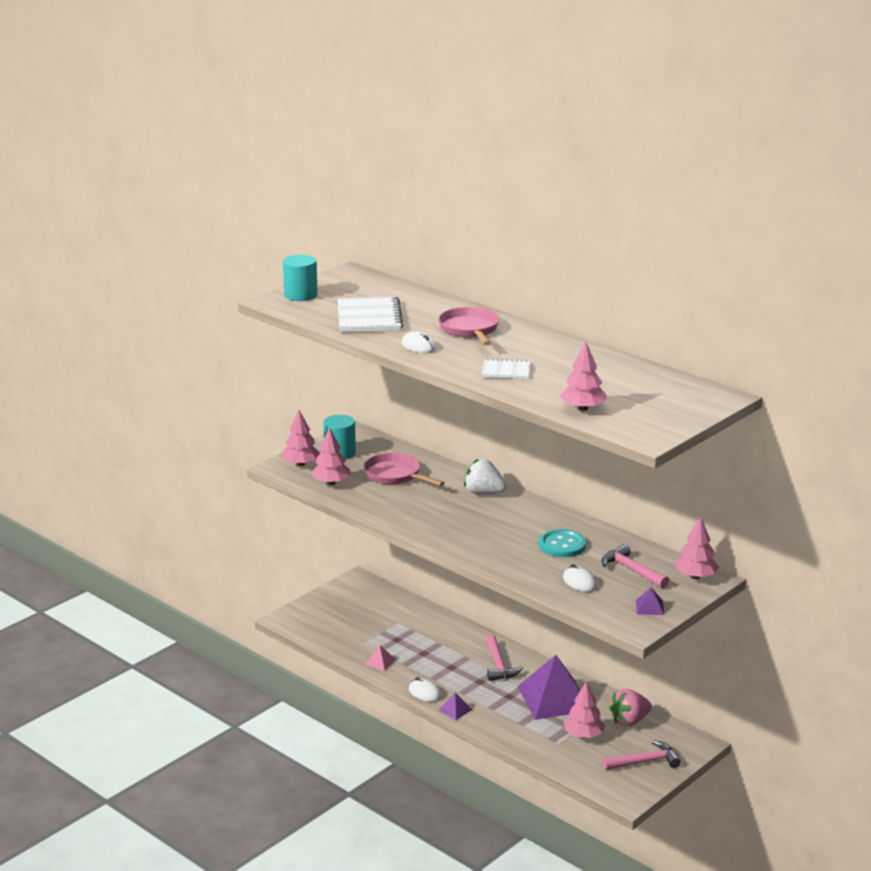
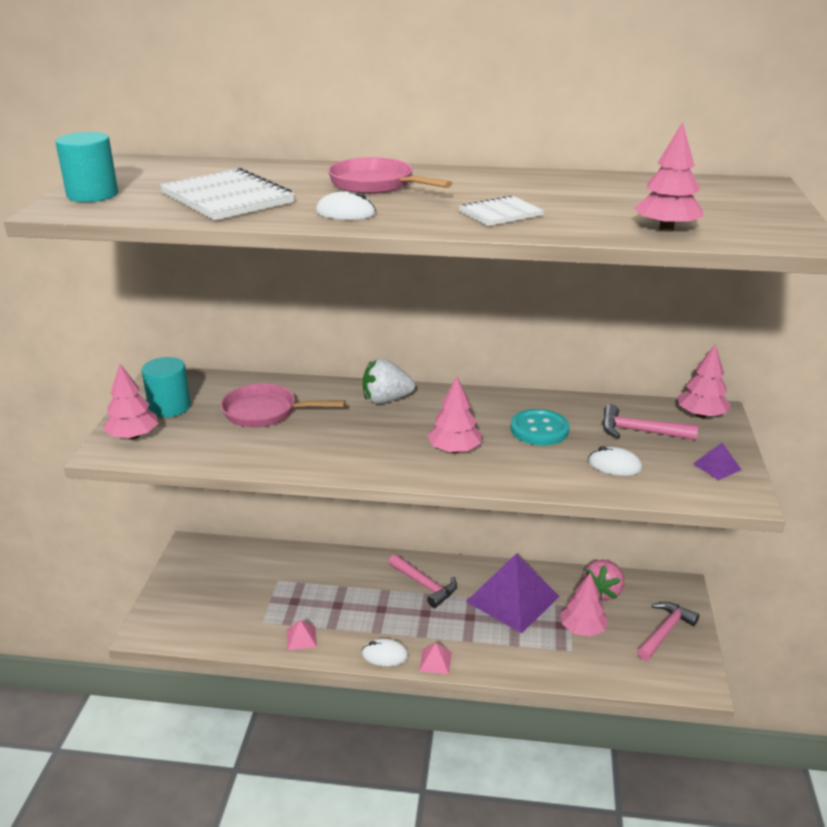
camera: 35 degrees left, 5 degrees up
pink tree [311,427,350,485] -> pink tree moved to [427,376,481,453]
purple pyramid [438,693,472,720] -> pink pyramid [419,643,452,674]

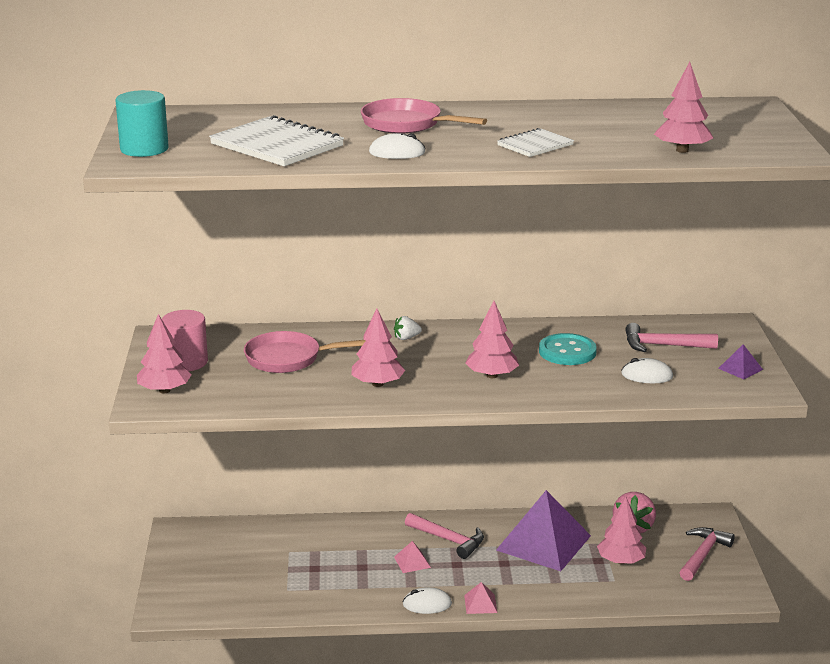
camera: 10 degrees left, 5 degrees down
turquoise cylinder [142,357,191,417] -> pink cylinder [162,310,208,371]
pink pyramid [287,620,317,650] -> pink pyramid moved to [394,541,431,573]
white strawberry [363,359,415,404] -> white strawberry [394,316,422,340], size x0.53
pink tree [678,345,731,418] -> pink tree moved to [351,309,405,387]

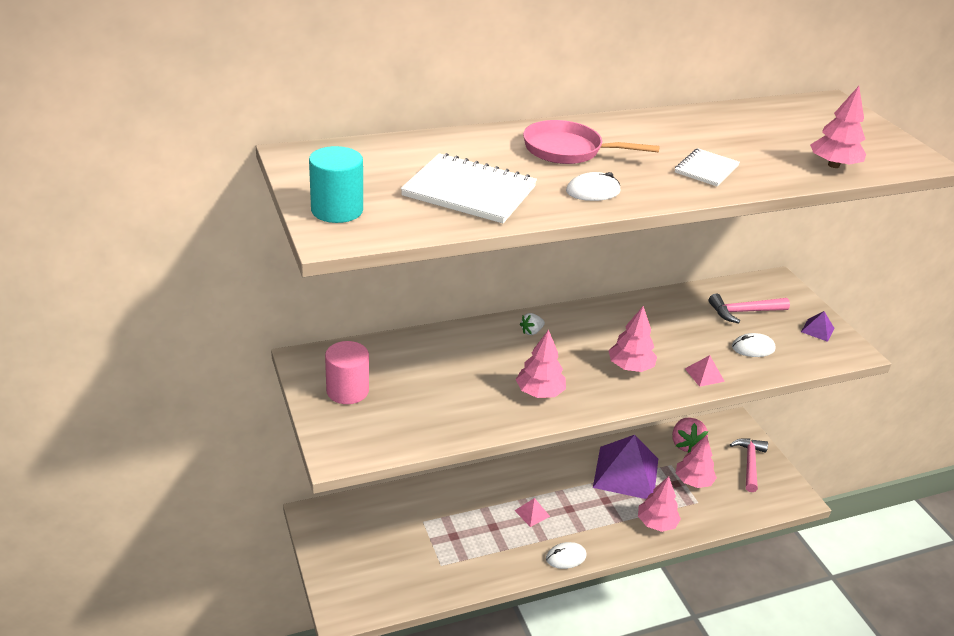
camera: 20 degrees left, 10 degrees up
pink tree [137,314,192,393] -> pink tree moved to [638,476,681,532]
pink pan [244,331,365,373] -> none
pink hammer [405,513,484,559] -> none
pink pyramid [464,582,497,614] -> pink pyramid moved to [685,355,725,387]
turquoise button [539,333,597,365] -> none

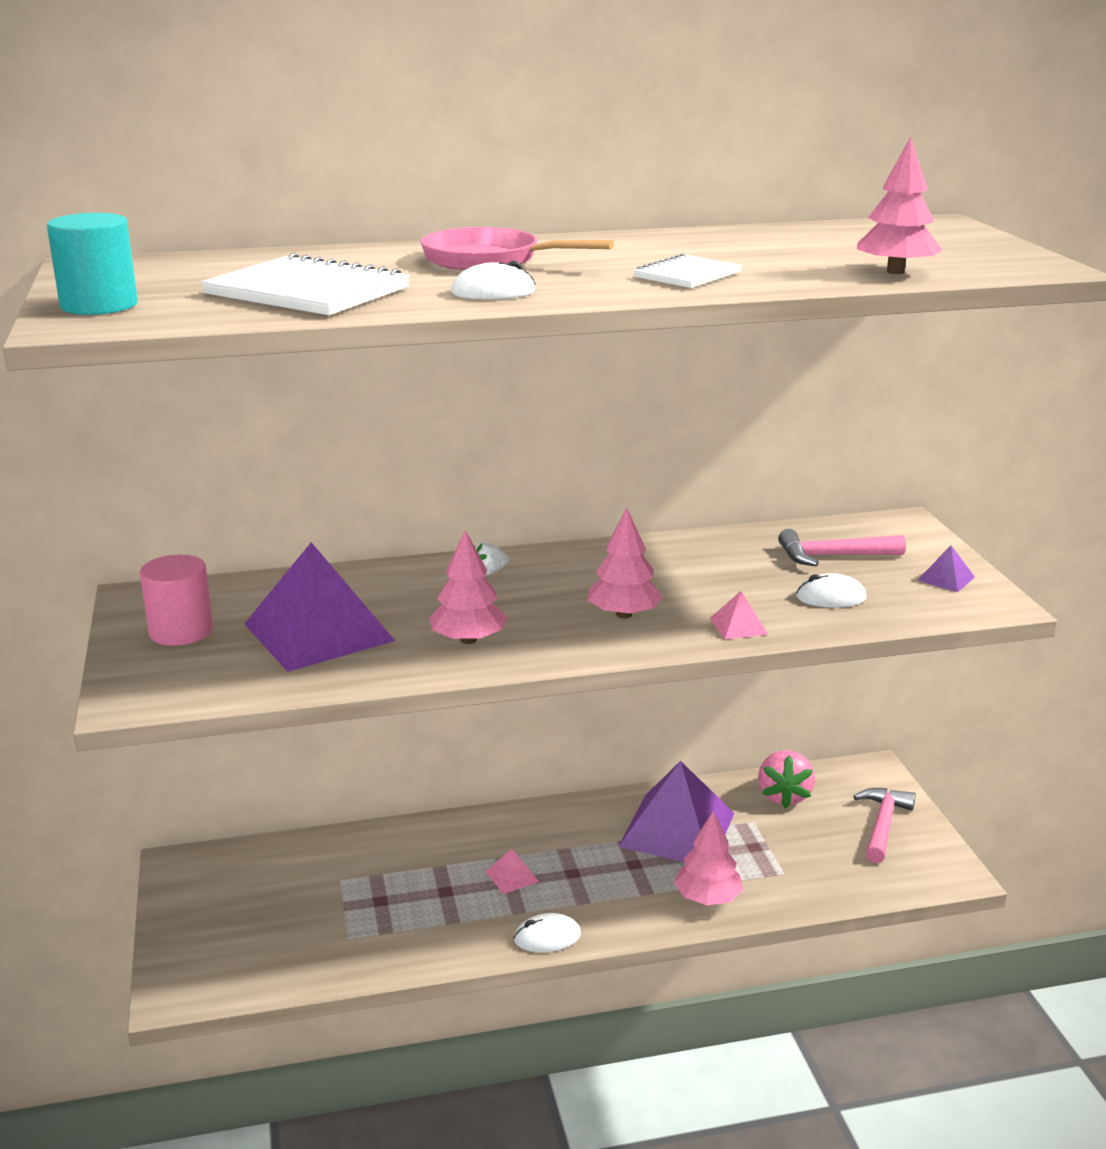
camera: 10 degrees right, 10 degrees down
pink tree [676,435,717,488] -> none
none -> purple pyramid [245,542,395,672]

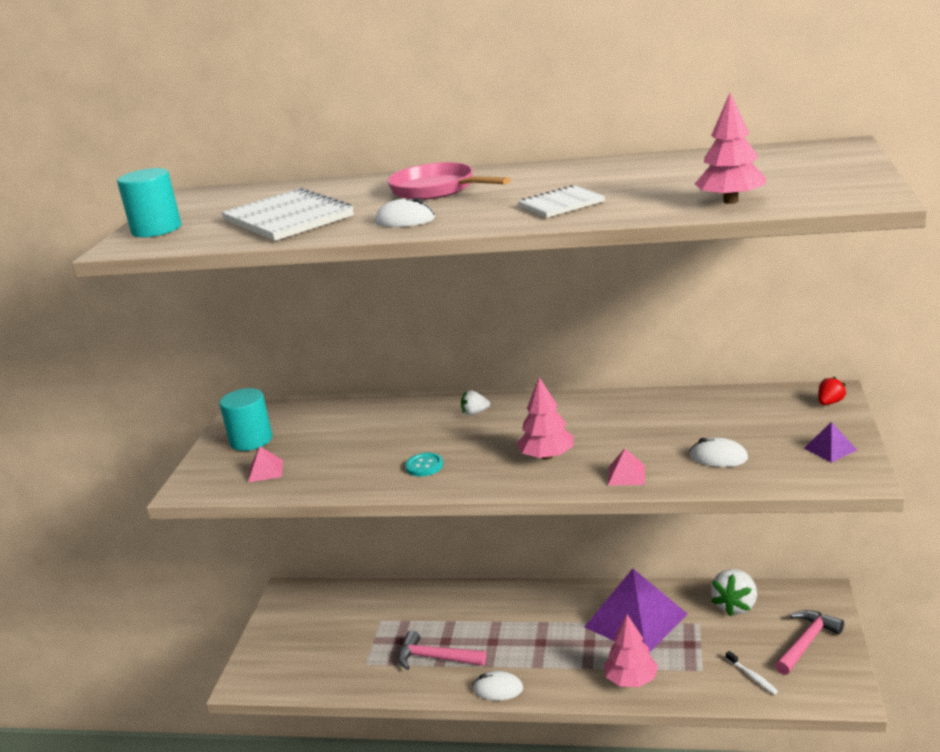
camera: 25 degrees right, 0 degrees up
pink cylinder [140,555,213,646] -> turquoise cylinder [219,388,272,451]
purple pyramid [245,542,395,672] -> none
pink tree [429,530,507,644] -> turquoise button [405,453,443,476]
pink pyramid [485,848,539,894] -> pink pyramid moved to [248,446,283,482]
pink strawberry [758,750,815,808] -> white strawberry [711,569,757,616]
pink hammer [778,529,906,566] -> pink hammer moved to [398,630,486,670]
none -> white toothbrush [726,651,778,694]
none -> red strawberry [818,377,846,405]

